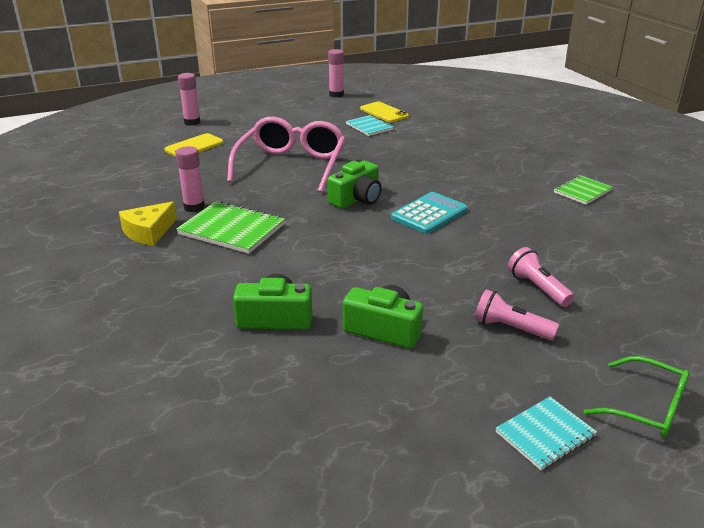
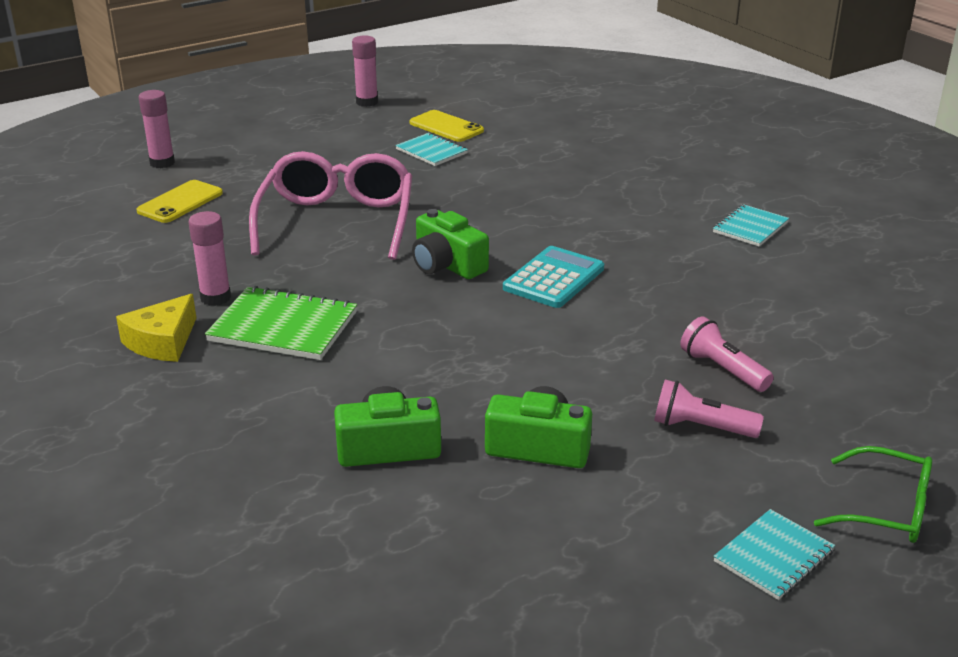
camera: 10 degrees left, 0 degrees up
green camera [327,161,382,209] -> green camera turned 105 degrees clockwise [412,209,489,279]
green notebook [554,175,612,205] -> turquoise notebook [713,204,789,246]

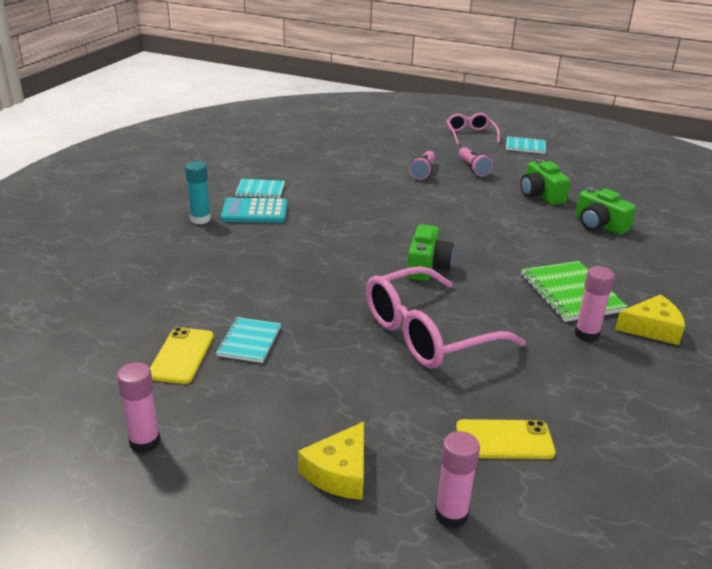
camera: 125 degrees left, 0 degrees up
turquoise calculator [503,246,604,308] -> turquoise calculator moved to [221,197,287,223]
green glasses [814,446,932,543] -> pink glasses [447,113,500,145]
none -> turquoise glue stick [185,161,211,224]
none -> yellow cheese [298,422,364,500]

